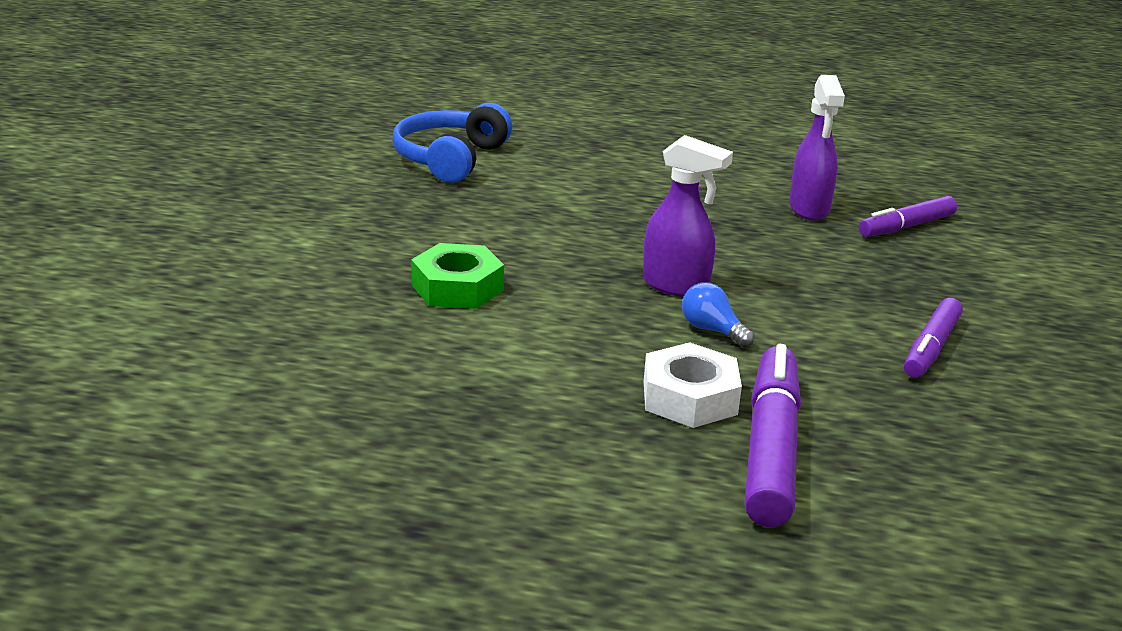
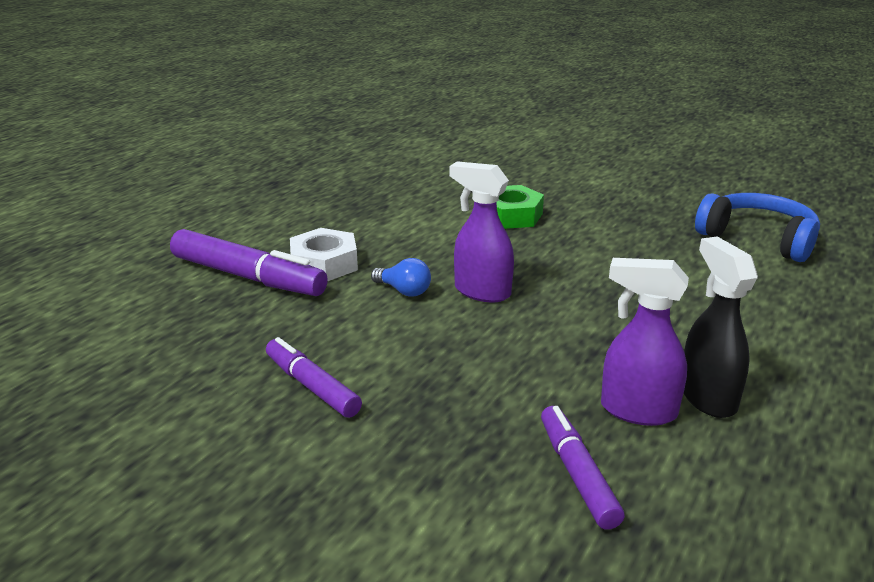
camera: 110 degrees right, 0 degrees up
purple spray bottle [643,135,733,297] -> purple spray bottle turned 75 degrees clockwise [449,161,514,302]
blue light bulb [682,282,755,347] -> blue light bulb turned 60 degrees clockwise [371,258,431,297]
none -> black spray bottle [683,236,758,418]

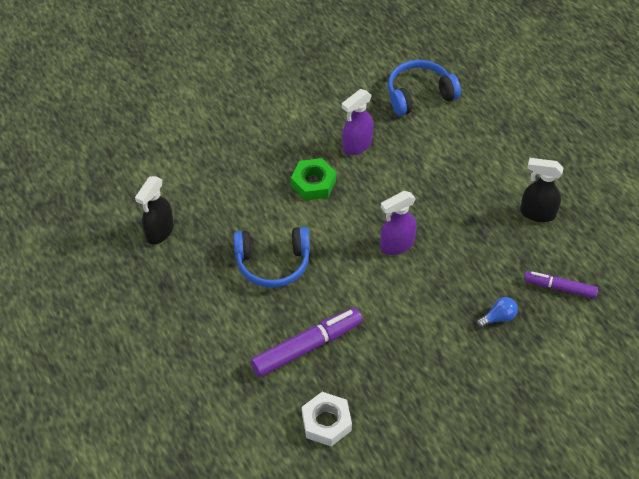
camera: 60 degrees left, 25 degrees up
purple marker [266,337,362,418] -> none
white nut [290,228,358,281] -> white nut moved to [302,392,352,446]
blue light bulb [371,258,431,297] -> blue light bulb moved to [477,297,518,328]
purple spray bottle [601,258,689,426] -> purple spray bottle moved to [342,89,373,155]
none -> black spray bottle [135,176,174,244]
none -> blue headphones [234,227,310,288]

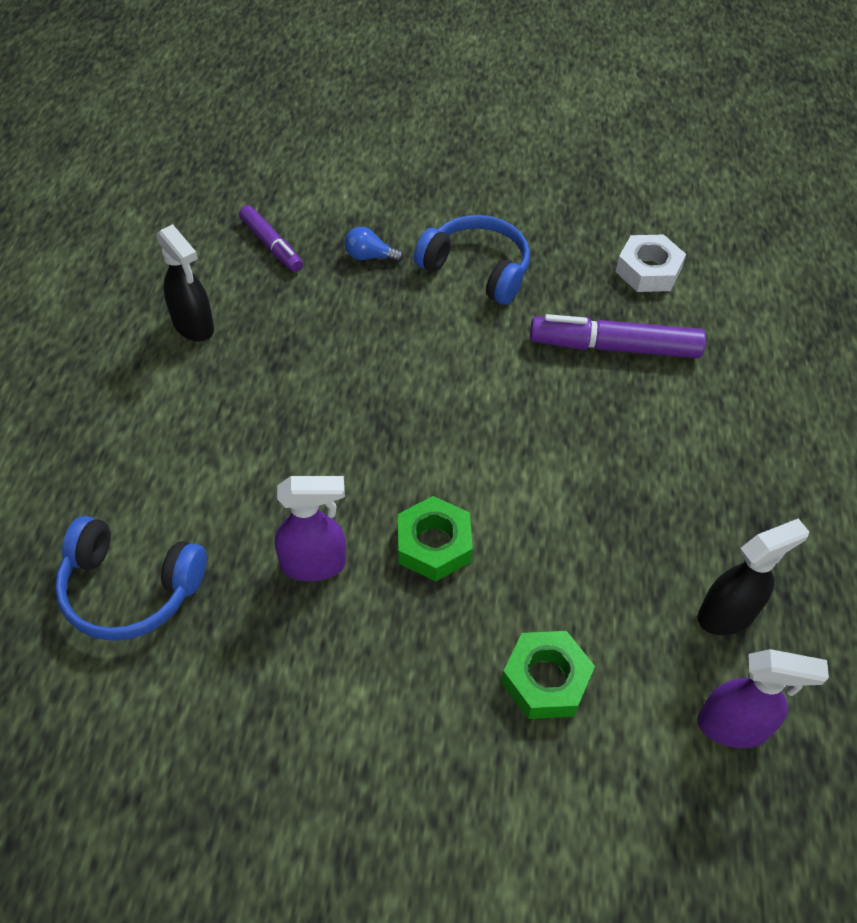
camera: 145 degrees left, 0 degrees up
blue headphones [234,227,310,288] -> blue headphones moved to [414,215,530,305]
purple spray bottle [380,191,417,255] -> purple spray bottle moved to [697,649,829,748]
none -> green nut [501,631,595,719]

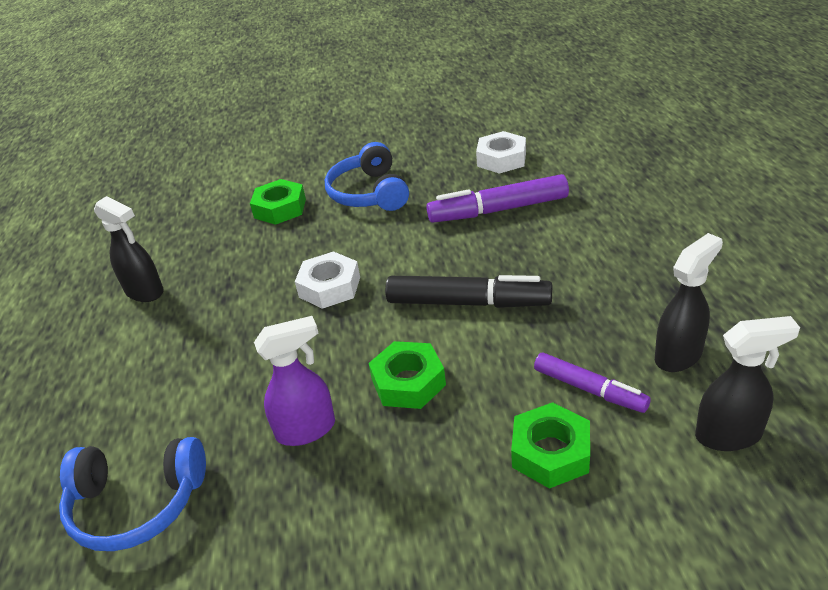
camera: 10 degrees left, 15 degrees down
purple marker [239,205,303,272] -> purple marker moved to [534,353,651,413]
blue light bulb [345,227,404,263] -> green nut [250,179,306,225]
blue headphones [414,215,530,305] -> blue headphones turned 120 degrees counterclockwise [325,142,409,211]
purple spray bottle [697,649,829,748] -> black spray bottle [695,316,800,451]
none -> white nut [295,251,360,309]
none -> black marker [385,275,552,308]

